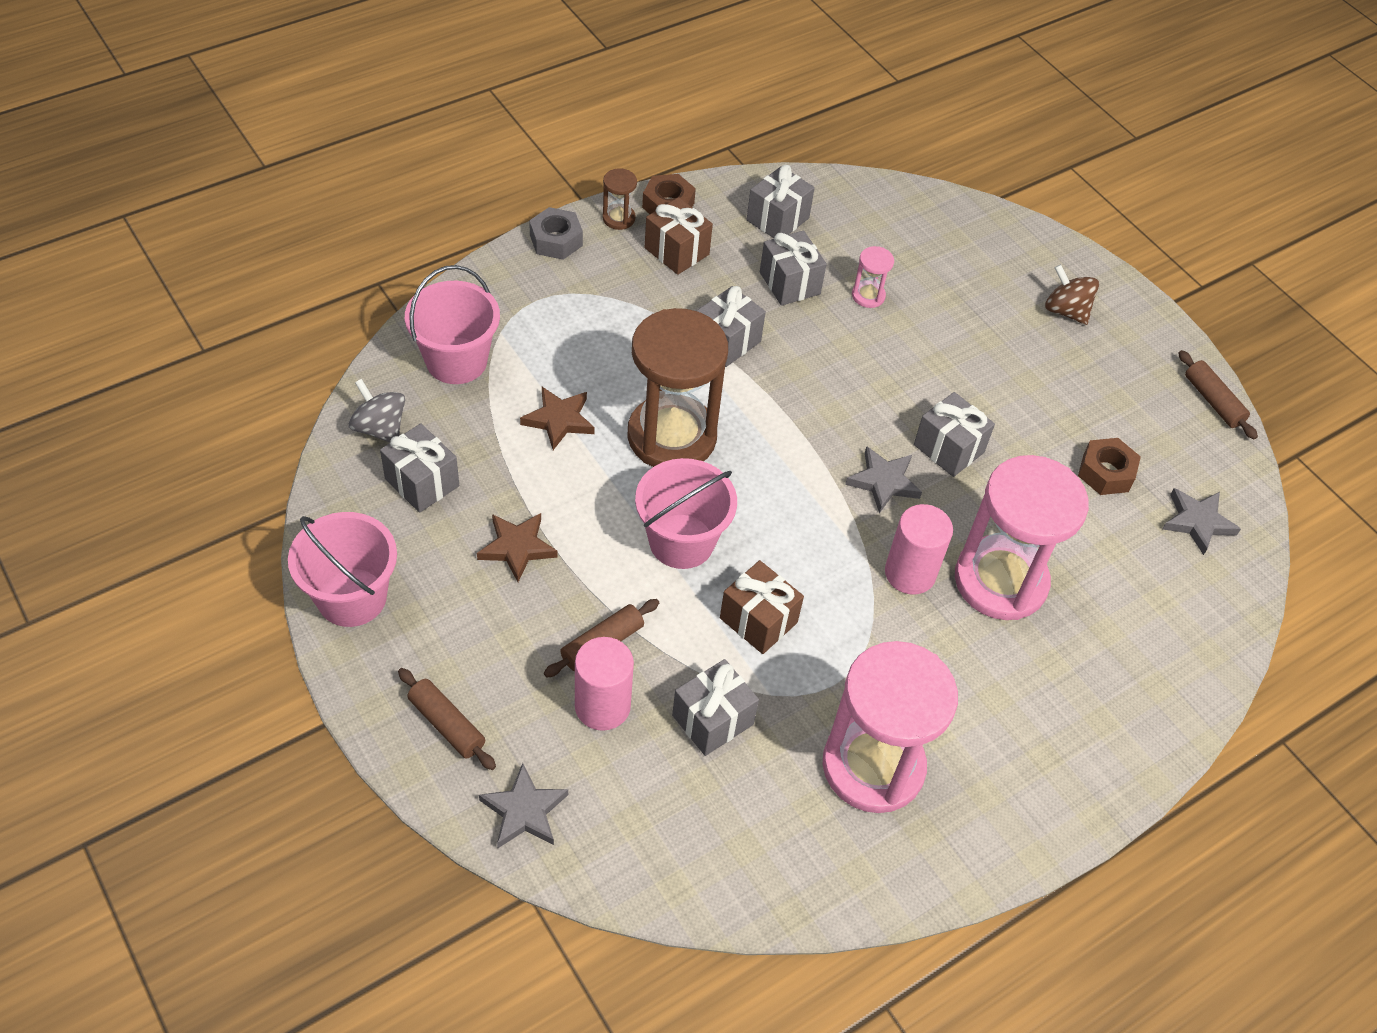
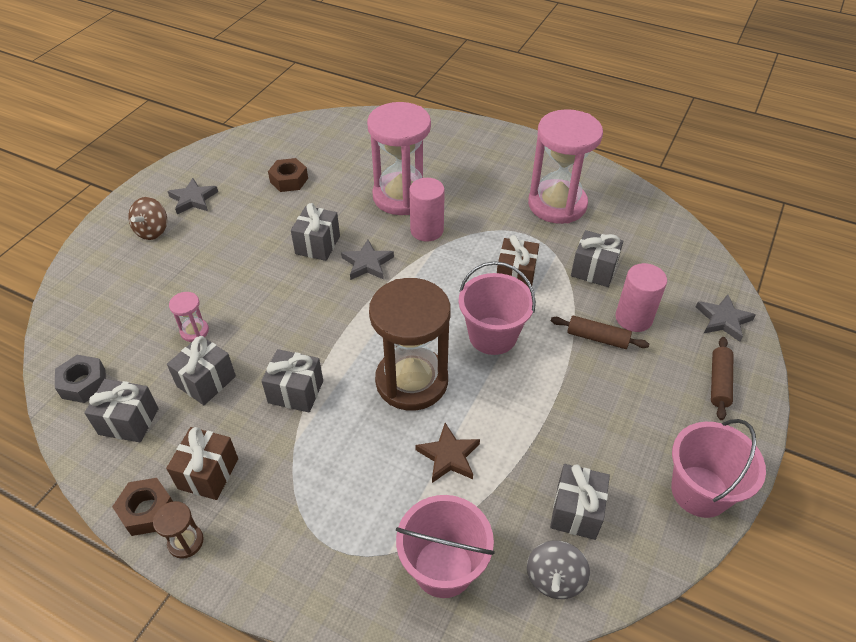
camera: 115 degrees left, 5 degrees down
brown star [477,513,558,582] -> none
grey nut [529,207,583,260] -> grey nut moved to [55,355,106,403]
grey star [1162,488,1241,555] -> grey star moved to [167,178,218,214]
brown rolling pin [1178,350,1258,439] -> none

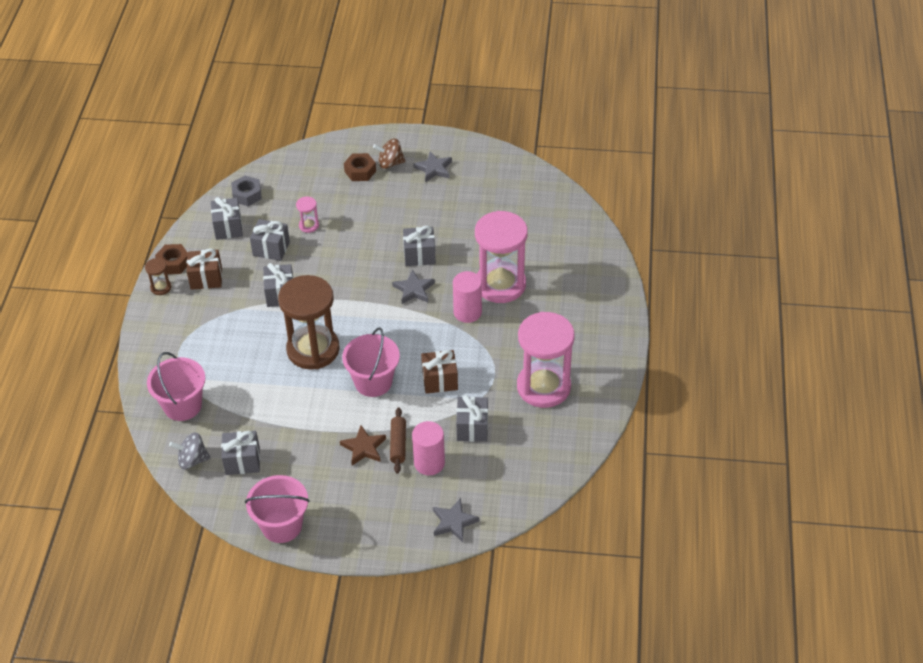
camera: 70 degrees right, 0 degrees up
brown nut [268,158,308,192] -> brown nut moved to [344,153,376,181]
brown star [415,423,480,483] -> brown star moved to [340,425,386,466]
brown rolling pin [711,337,733,420] -> none

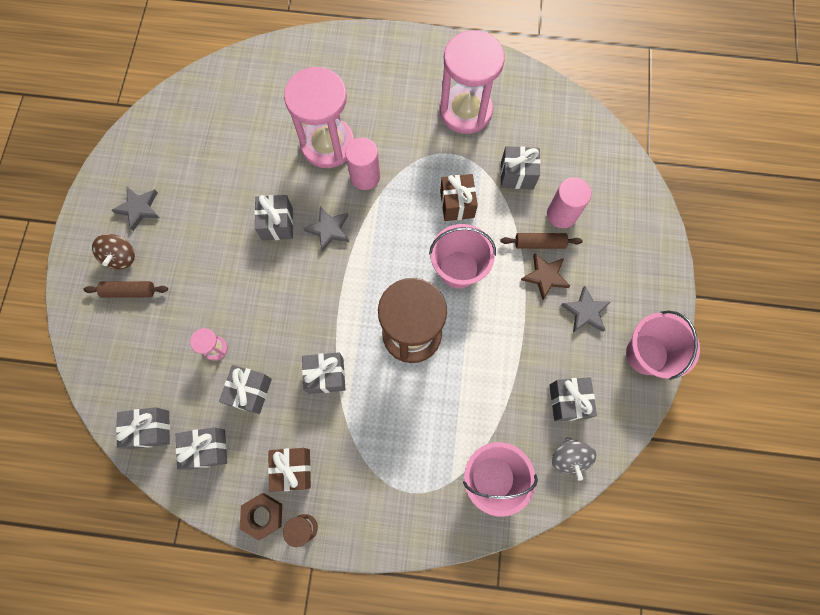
camera: 90 degrees left, 25 degrees up
grey nut [231,176,262,206] -> grey gift [116,407,170,449]
brown nut [344,153,376,181] -> brown rolling pin [83,281,168,298]
grey star [433,498,479,542] -> grey star moved to [561,286,611,332]

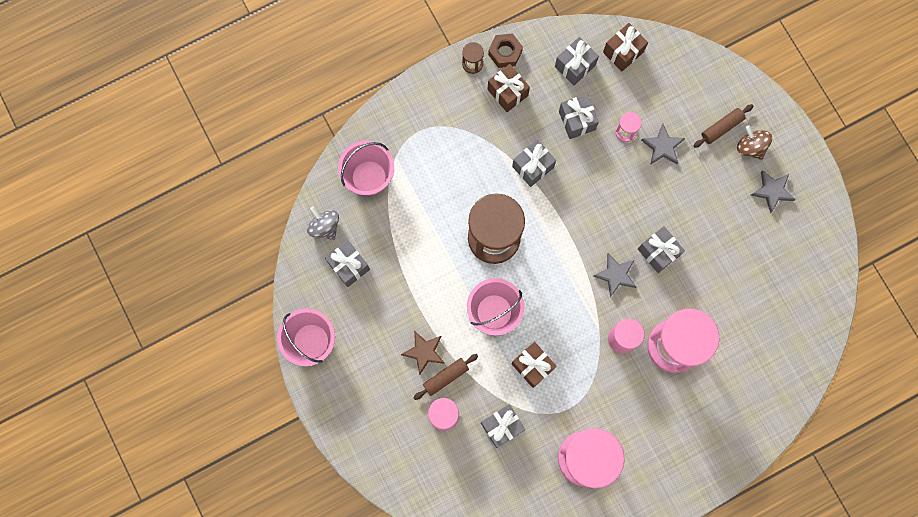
camera: 145 degrees right, 5 degrees up
grey gift [116,407,170,449] -> brown gift [603,23,648,71]
grey star [561,286,611,332] -> grey star moved to [641,124,685,165]

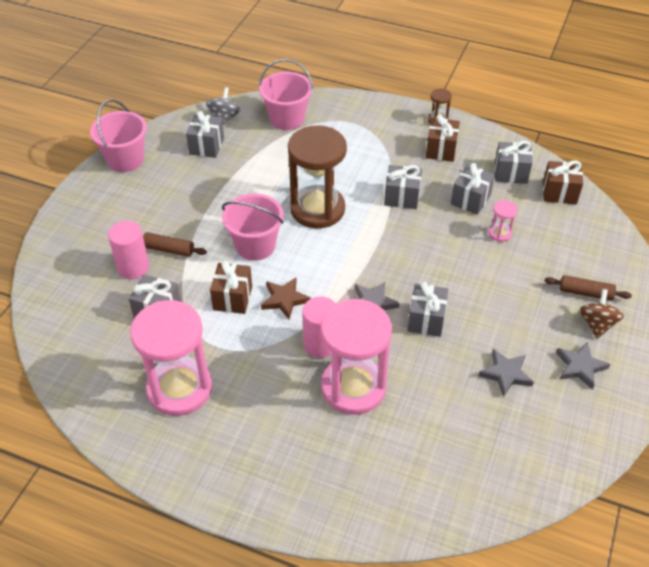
camera: 50 degrees right, 30 degrees down
brown star [401,330,445,375] -> brown star moved to [261,277,311,319]
brown nut [488,33,523,68] -> none
grey star [641,124,685,165] -> grey star moved to [479,349,534,397]

